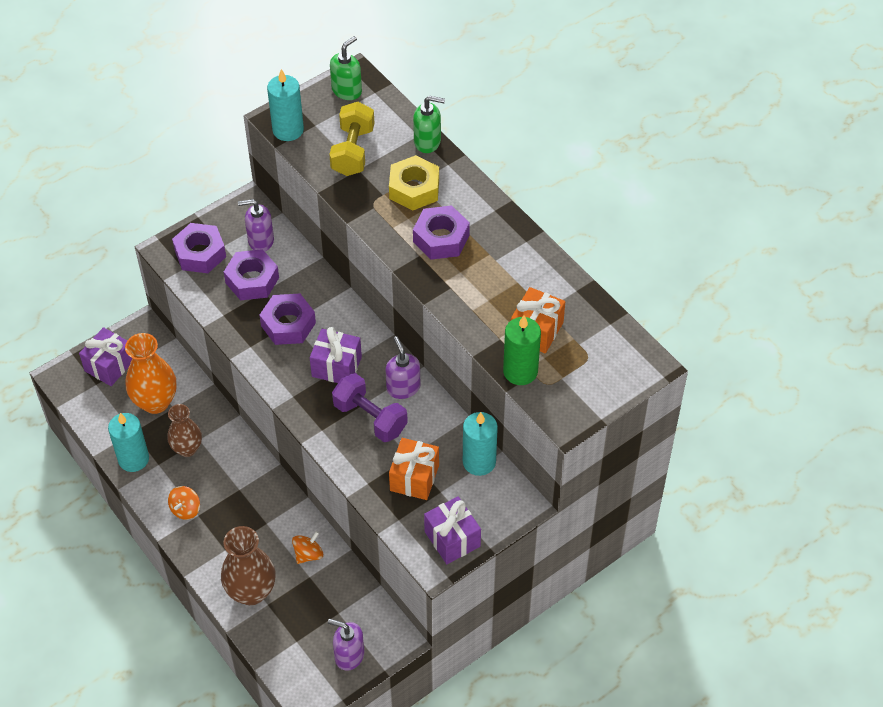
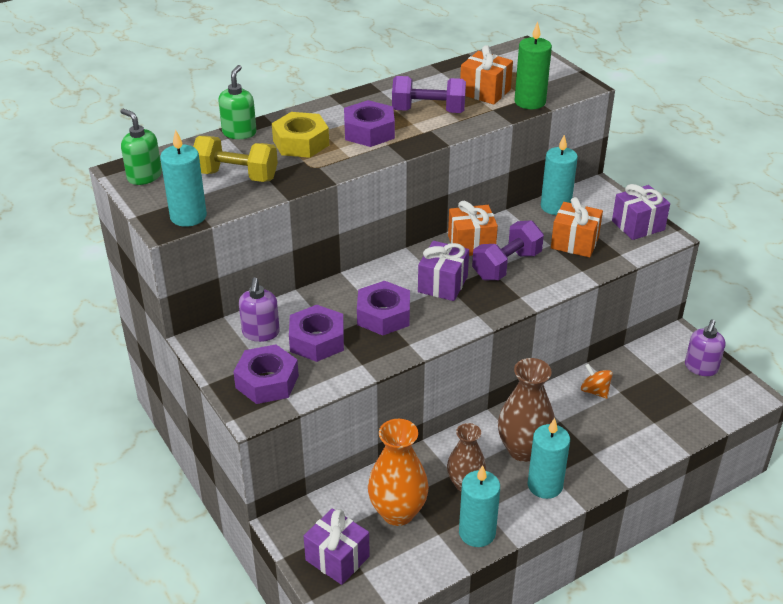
camera: 85 degrees left, 15 degrees down
orange spinning top [168,486,200,520] -> turquoise candle [527,418,570,499]
brown vase [221,526,276,605] -> brown vase moved to [498,358,555,462]
purple soap dispenser [386,336,420,399] -> orange gift [448,201,498,256]
none -> purple dumbbell [392,76,466,113]

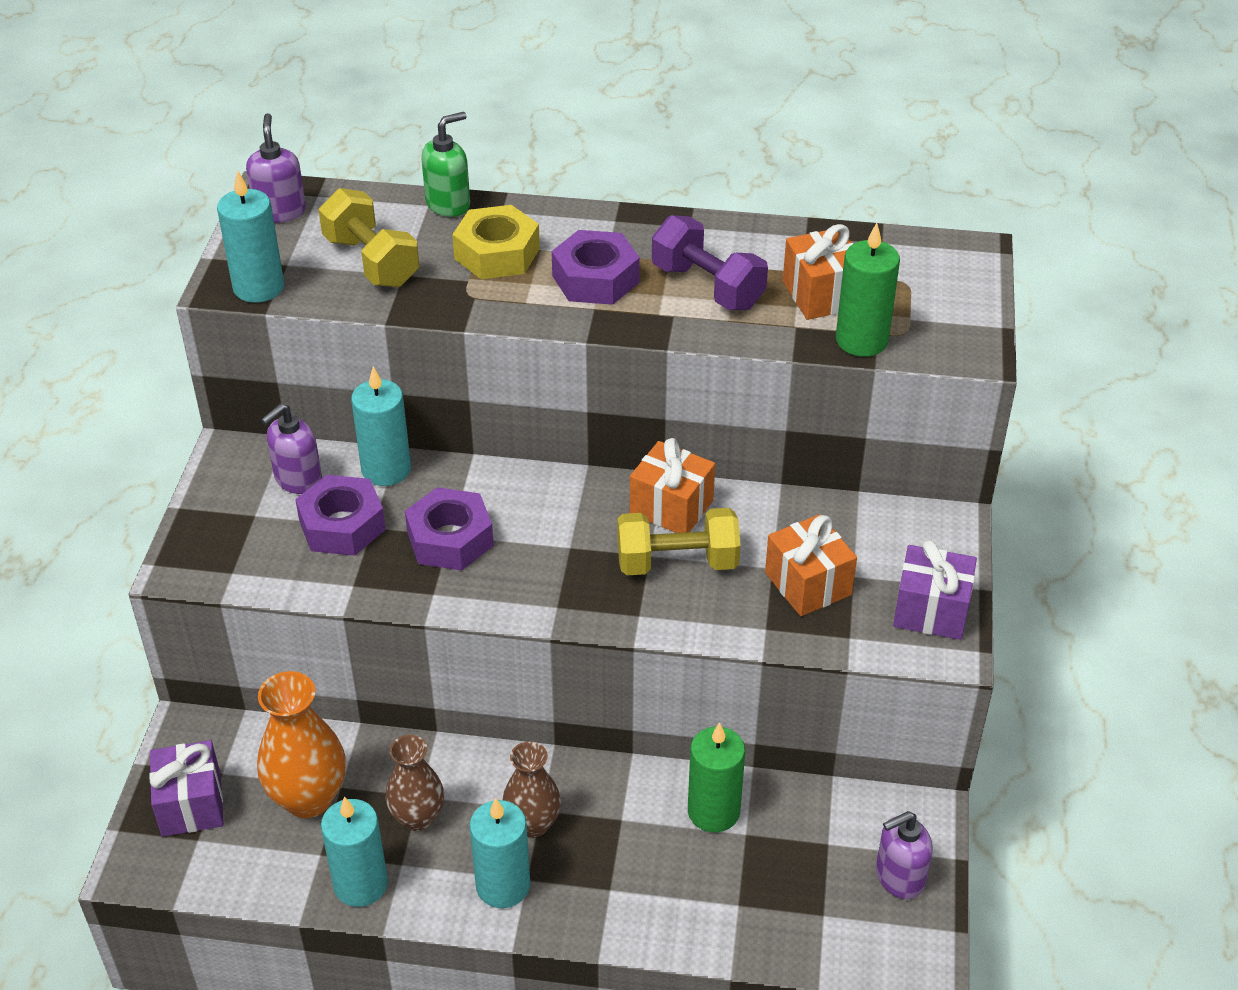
camera: 40 degrees right, 5 degrees up
green soap dispenser [120,109,162,185] -> purple soap dispenser [246,113,306,223]
purple nut [233,344,299,404] -> none
purple gift [418,241,469,301] -> none
purple dumbbell [472,220,544,280] -> yellow dumbbell [617,508,741,575]
brown vase [498,358,555,462] -> brown vase [503,741,561,838], size x0.67
turquoise candle [541,135,578,215] -> turquoise candle moved to [351,367,411,486]
orange spinning top [581,364,613,399] -> green candle [688,722,745,832]

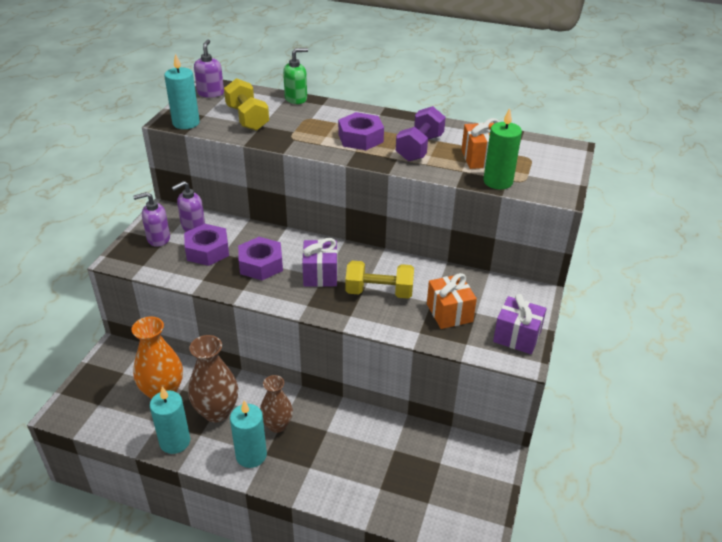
camera: 10 degrees right, 5 degrees down
purple gift [149,740,224,837] -> purple gift moved to [302,238,338,287]
turquoise candle [351,367,411,486] -> none
brown vase [385,735,444,831] -> brown vase [188,335,238,422], size x1.50
yellow nut [452,205,540,279] -> none
orange gift [630,438,715,533] -> none
purple dumbbell [652,215,768,310] -> purple dumbbell turned 60 degrees clockwise [396,106,446,161]
green candle [688,722,745,832] -> none
purple soap dispenser [876,811,933,899] -> purple soap dispenser moved to [133,192,170,247]

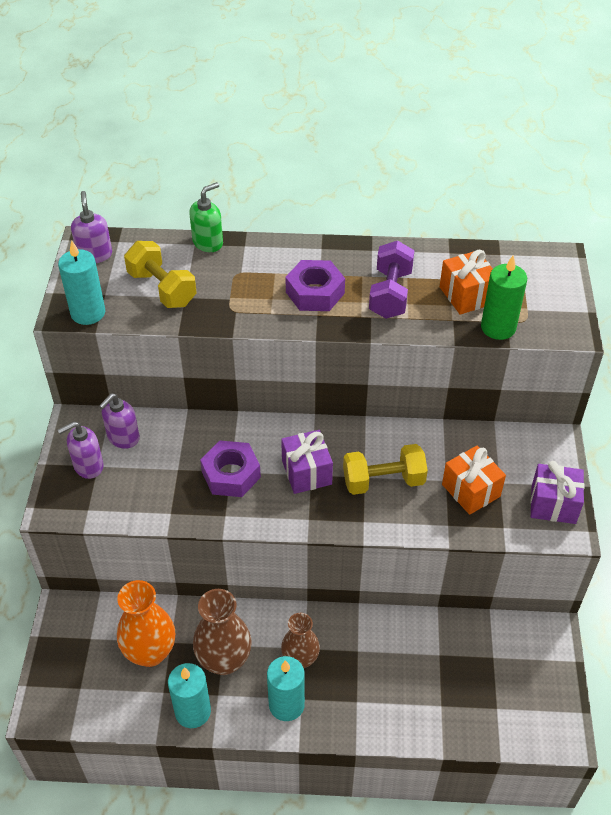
camera: 15 degrees left, 10 degrees up
purple nut [184,224,229,266] -> none

